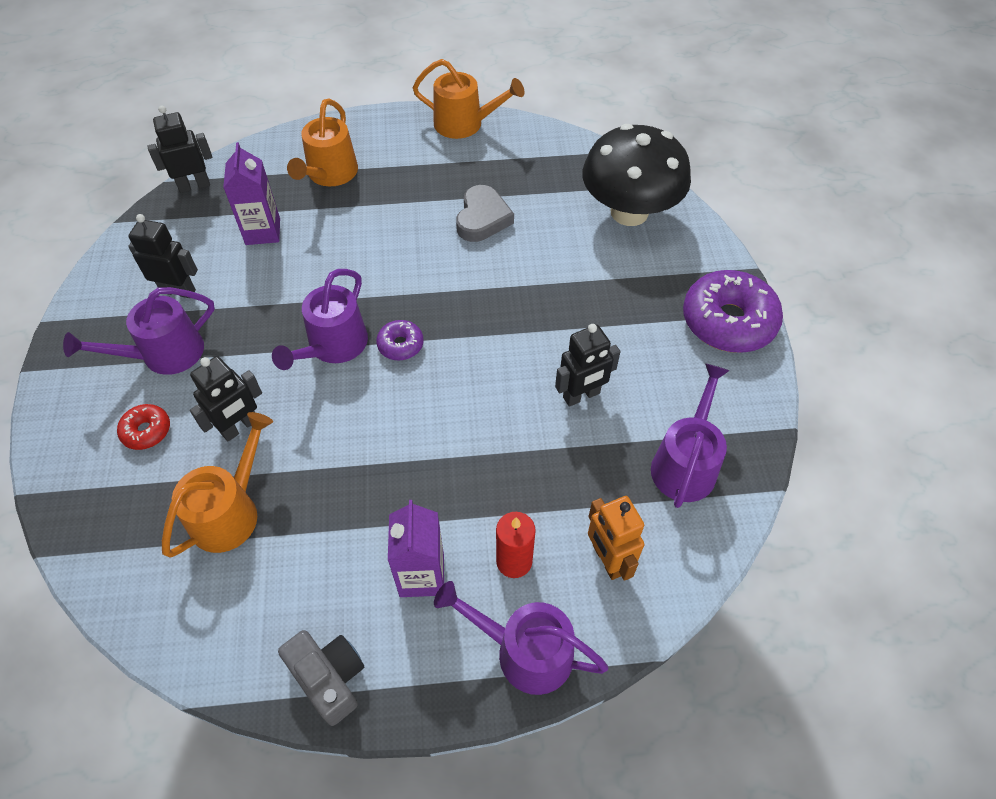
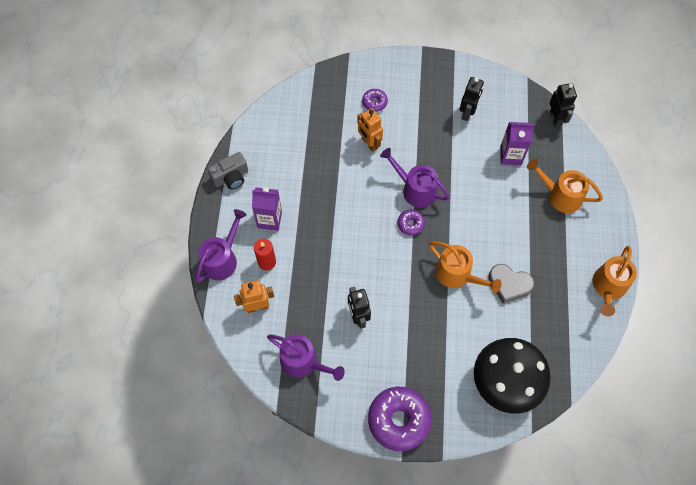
camera: 100 degrees right, 10 degrees up
purple watering can [63,287,215,375] -> none
red donut [117,404,170,450] -> purple donut [362,89,388,112]
orange watering can [162,412,273,557] -> orange watering can moved to [429,242,502,293]
black robot [190,356,262,441] -> orange robot [357,108,383,152]

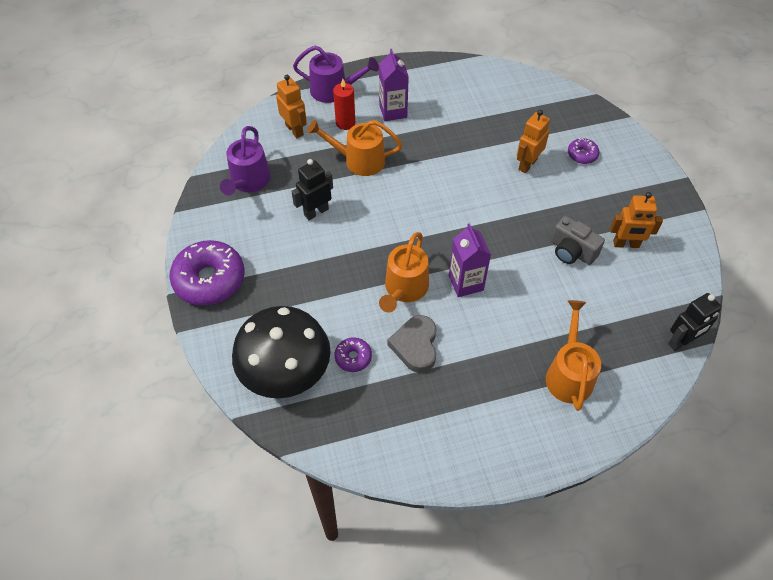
camera: 70 degrees right, 10 degrees down
grey camera [207,152,248,190] -> grey camera moved to [551,216,605,265]
purple watering can [380,148,450,208] -> none
purple donut [398,210,425,235] -> purple donut moved to [334,337,372,372]
black robot [460,77,484,121] -> orange robot [610,192,663,248]
purple carton [500,122,534,165] -> purple carton moved to [449,223,491,297]
orange watering can [593,246,637,317] -> orange watering can moved to [307,120,402,176]

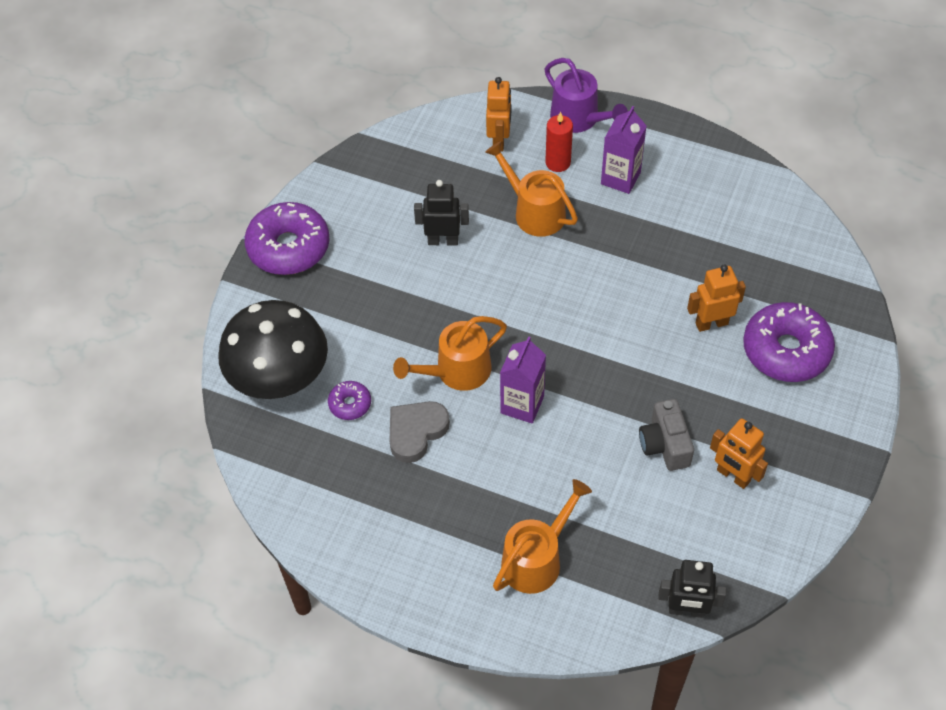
camera: 40 degrees right, 0 degrees up
purple watering can [220,126,271,195] -> none
purple donut [568,138,600,164] -> purple donut [743,302,835,382], size x2.09

